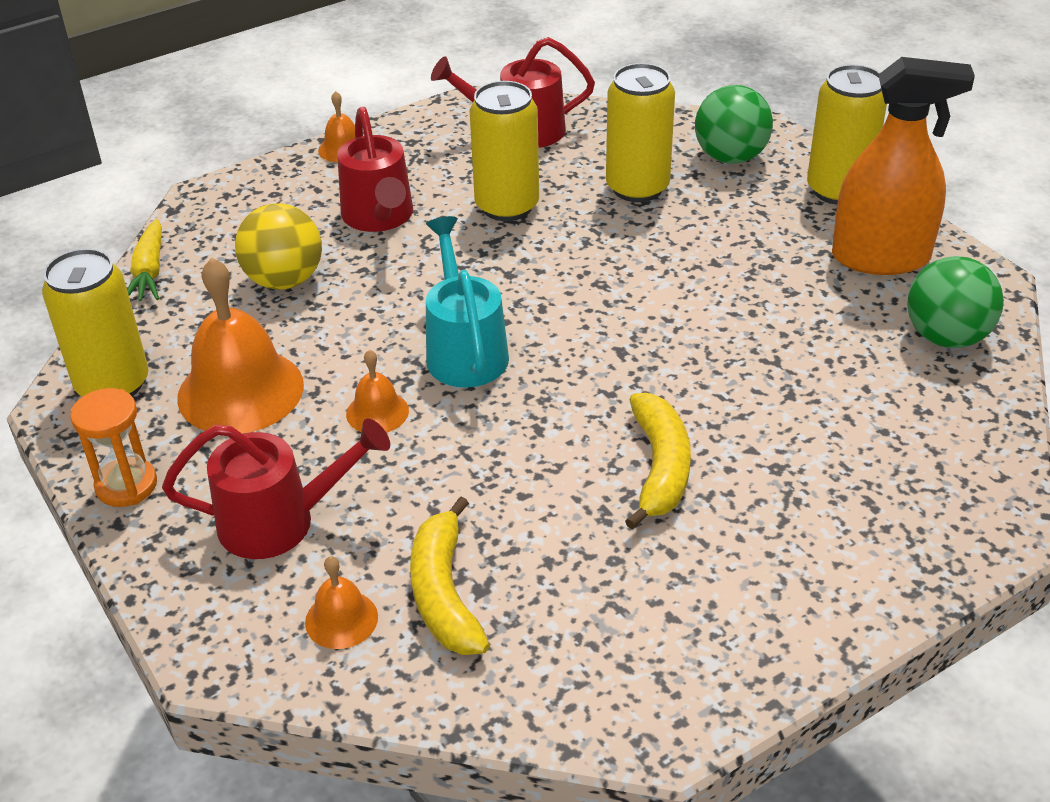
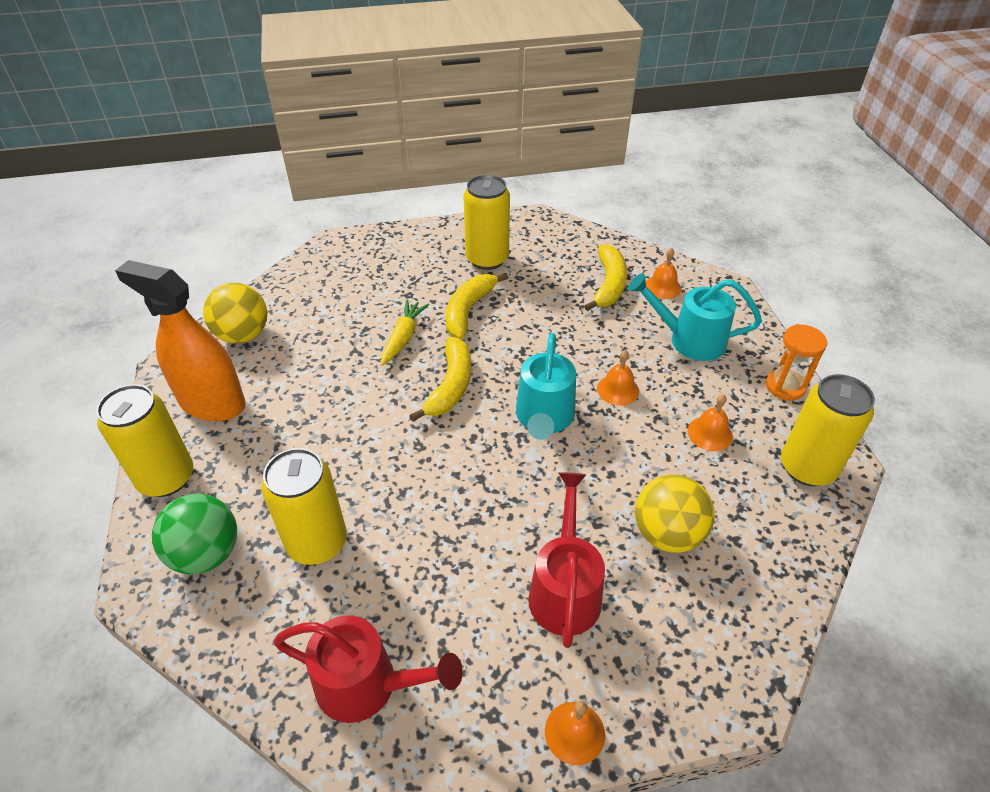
camera: 160 degrees left, 5 degrees up
yellow carrot [127,219,162,301] -> yellow carrot moved to [381,300,429,366]
red watering can [162,419,390,559] -> turquoise watering can [628,273,762,361]
orange bell [177,258,304,434] -> orange bell [688,394,733,451], size x0.49
yellow can [470,81,539,221] -> yellow can moved to [463,175,510,270]
green ball [907,256,1004,348] -> yellow ball [203,283,267,344]
none -> yellow banana [409,337,471,422]

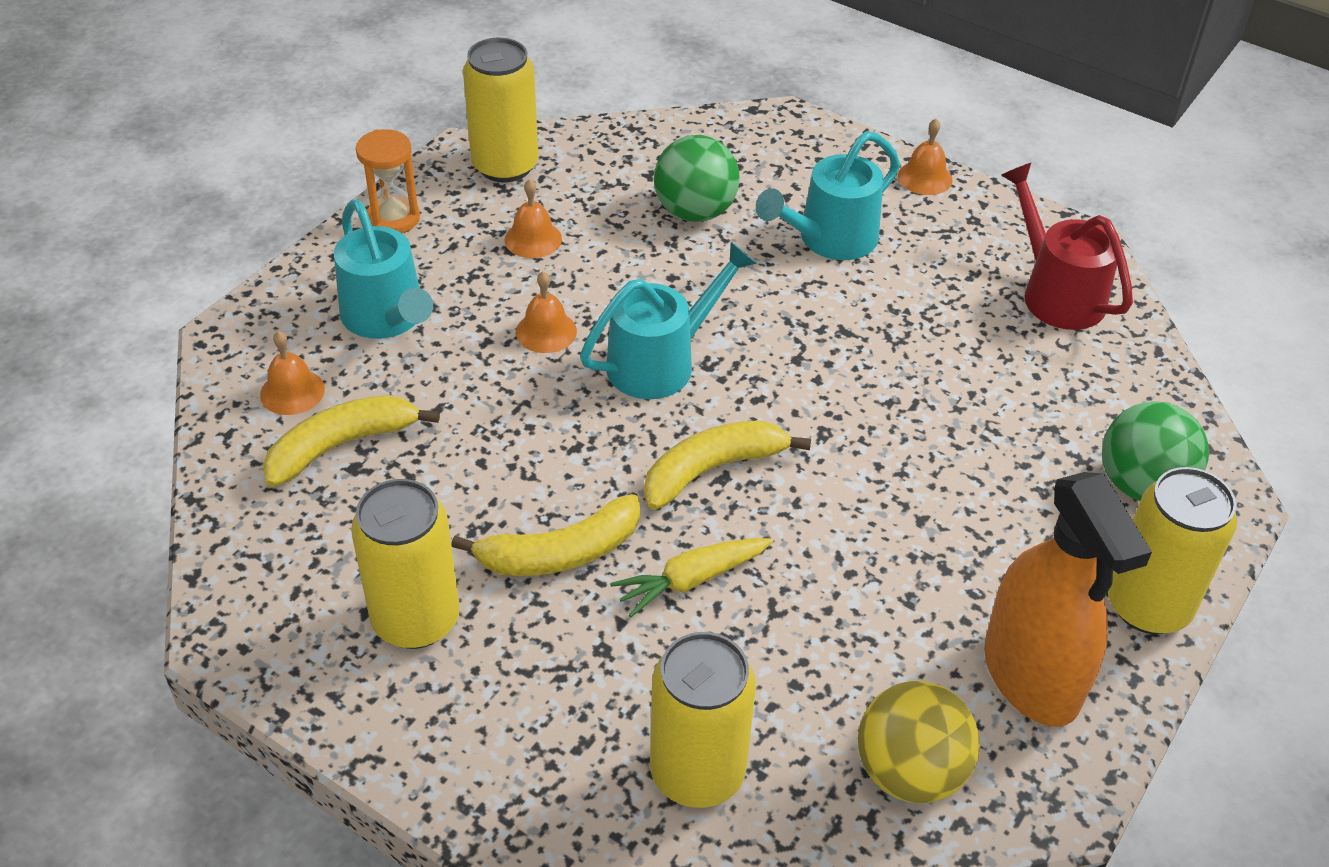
camera: 135 degrees left, 0 degrees up
yellow can [261,448,347,565] -> yellow can moved to [650,632,756,808]
red watering can [528,472,605,648] -> turquoise watering can [756,131,900,260]
yellow ball [635,475,715,553] -> green ball [654,135,740,222]

